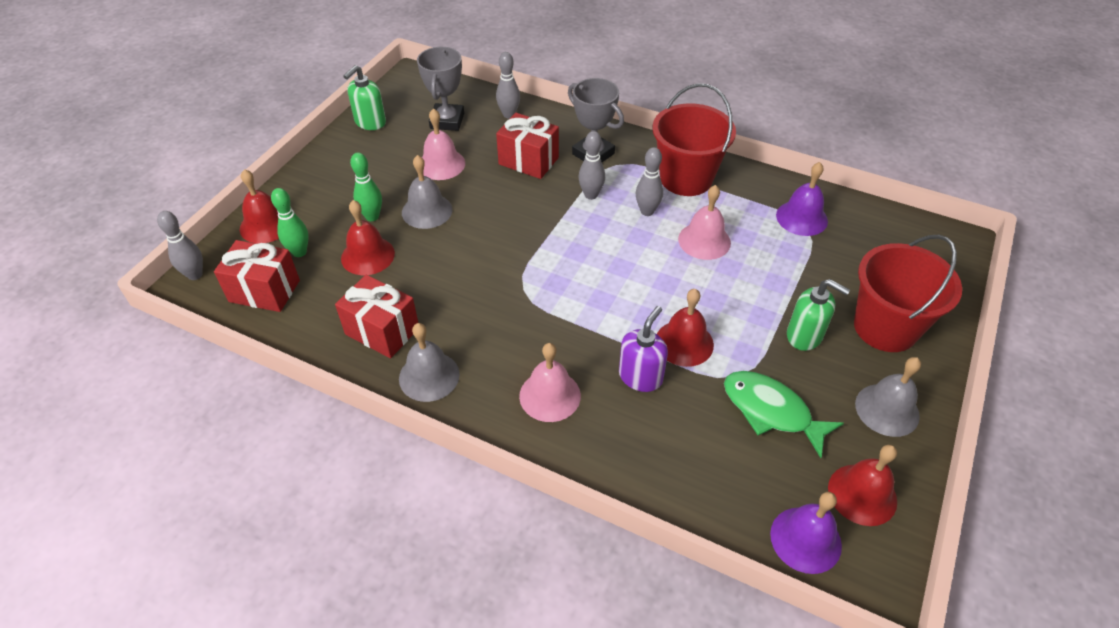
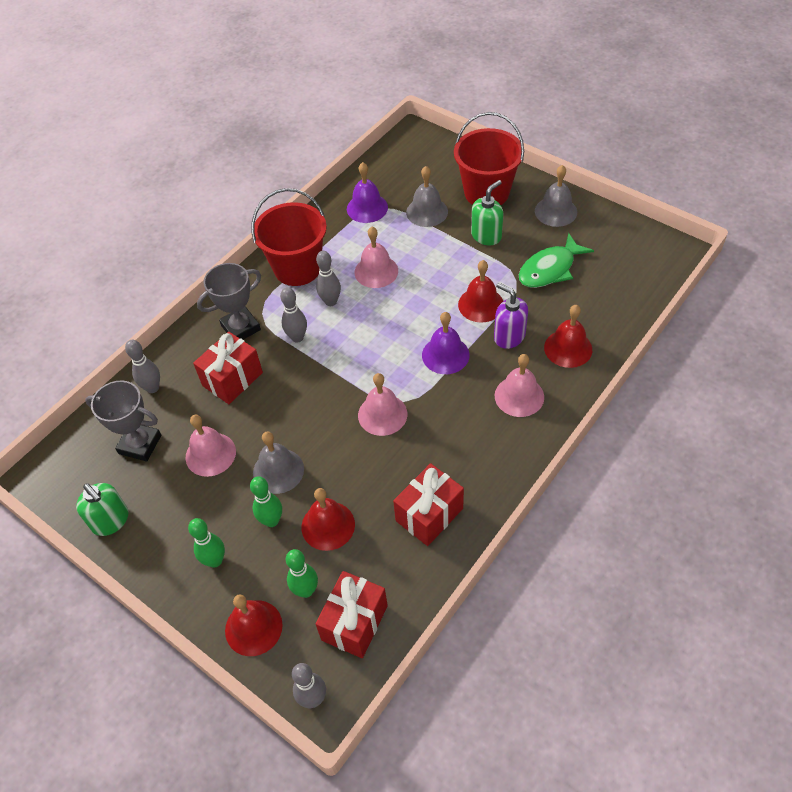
camera: 75 degrees left, 5 degrees up
grey bell [399,323,460,402] -> grey bell moved to [406,166,448,227]
purple bell [770,492,842,574] -> purple bell moved to [422,312,469,374]
red bell [828,445,897,526] -> red bell moved to [544,305,592,368]
none -> green bowling pin [188,518,225,568]
none -> pink bell [358,373,407,436]

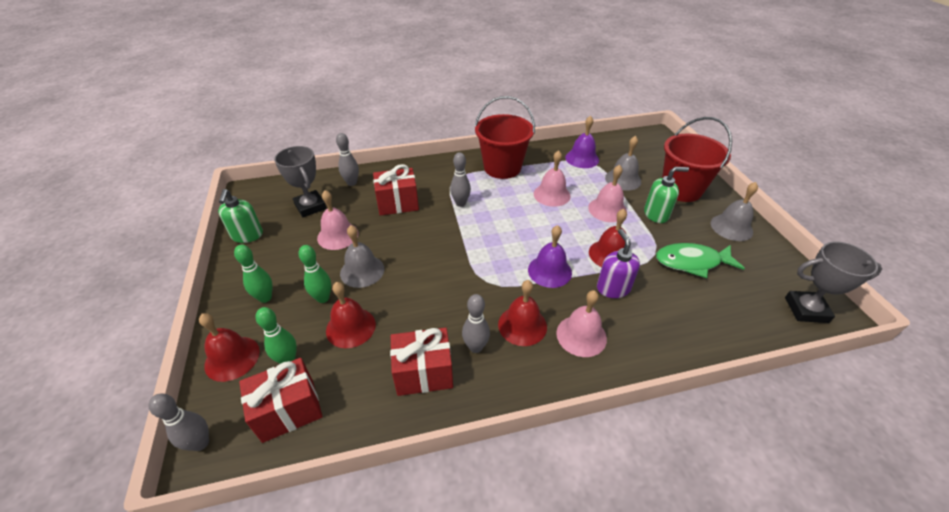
camera: 35 degrees right, 10 degrees down
grey trophy [197,263,261,340] -> grey trophy moved to [785,241,882,323]
grey bowling pin [316,251,341,306] -> grey bowling pin moved to [462,294,490,353]
pink bell [358,373,407,436] -> pink bell moved to [588,165,627,222]
red bell [544,305,592,368] -> red bell moved to [498,280,547,346]

